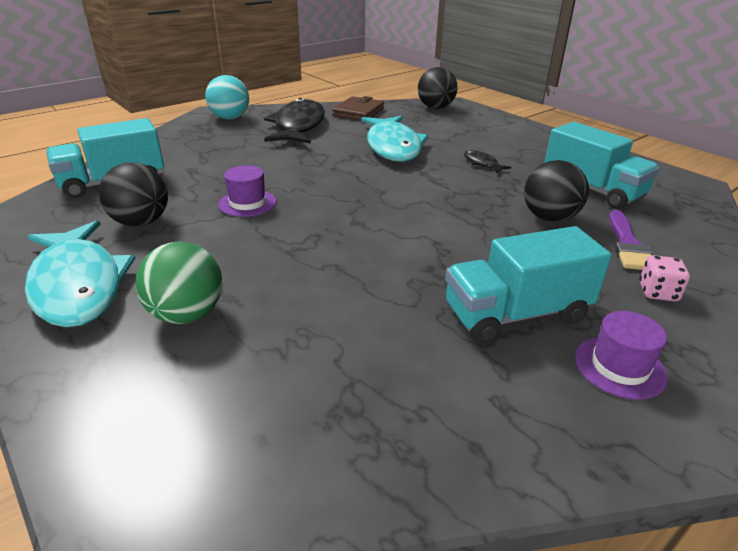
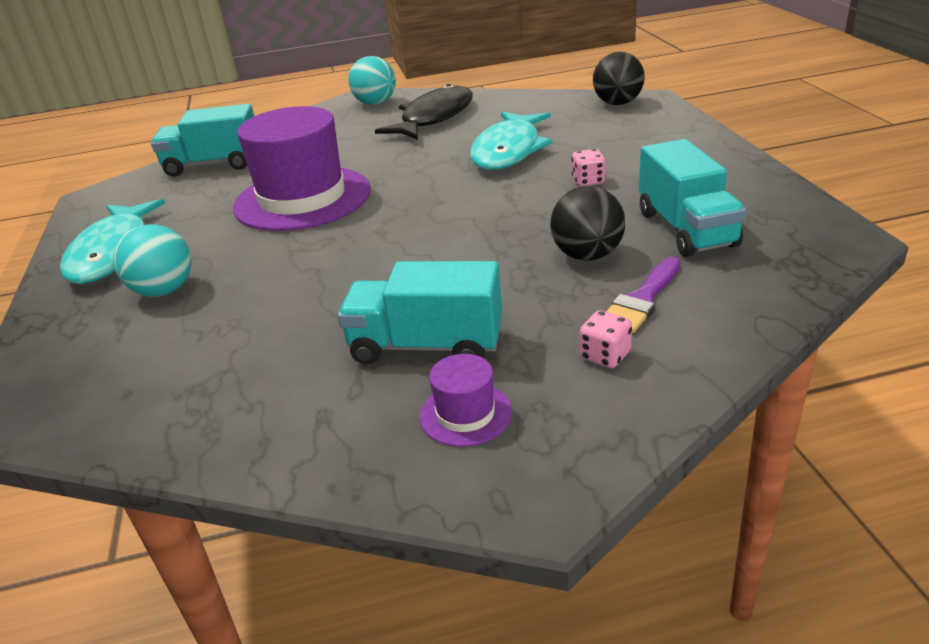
camera: 30 degrees right, 0 degrees up
black ball [99,163,168,227] -> none
green ball [135,242,223,324] -> turquoise ball [114,224,192,297]
purple hat [218,165,276,217] -> purple hat [233,106,371,231], size x2.34
brown wallet [332,96,384,121] -> none
black fish [464,150,512,173] -> pink dice [571,149,606,186]

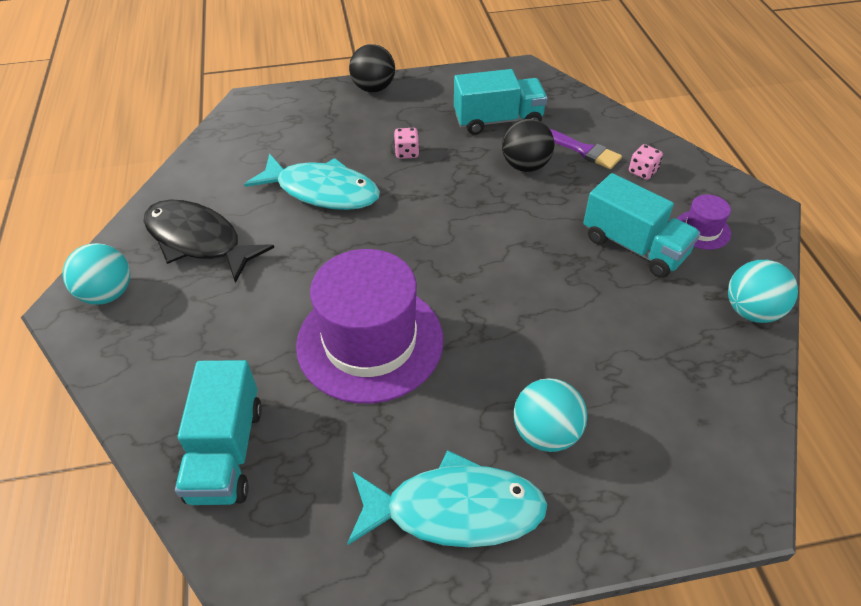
camera: 90 degrees left, 15 degrees up
turquoise truck [338,261,502,365] -> turquoise truck turned 60 degrees counterclockwise [583,173,700,278]
black ball [593,52,645,105] -> black ball moved to [349,44,395,92]
none -> turquoise ball [728,260,798,323]

